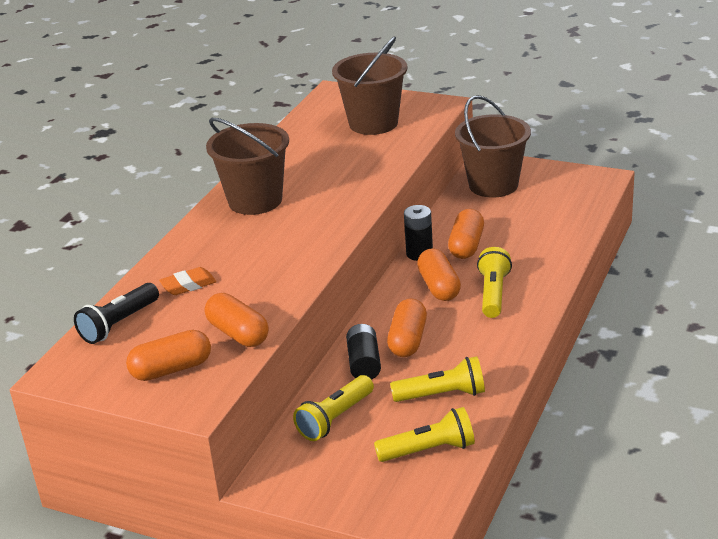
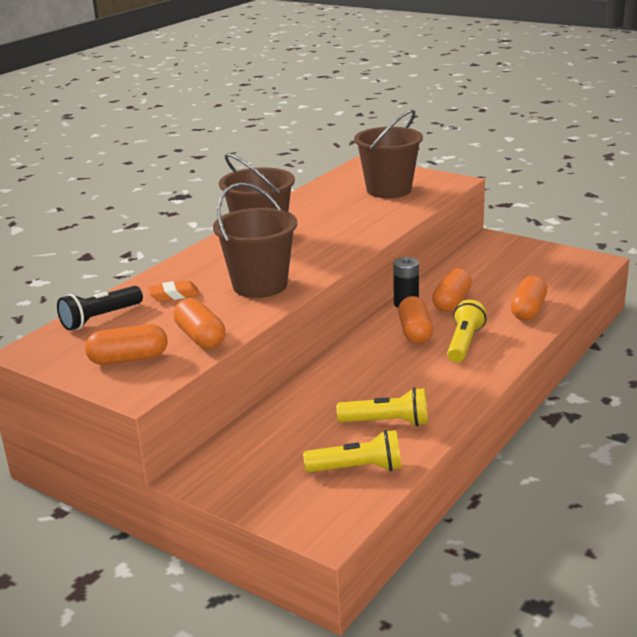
camera: 10 degrees right, 5 degrees down
yellow flashlight [293,375,374,441] -> none
black battery [346,324,381,380] -> none
orange capsule [387,298,427,357] -> orange capsule moved to [511,276,547,320]
brown bucket [455,95,531,198] -> brown bucket moved to [213,183,297,298]

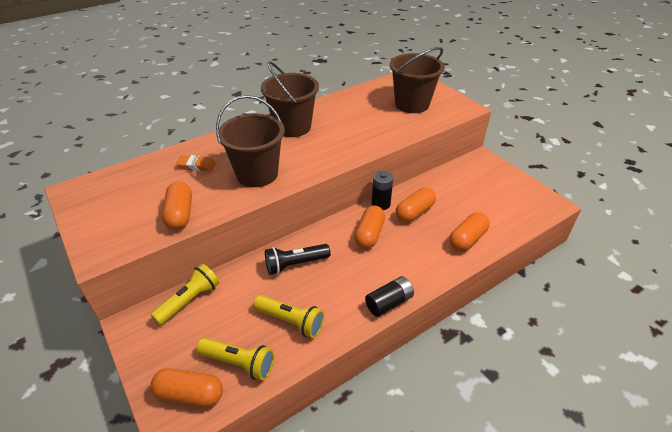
camera: 20 degrees right, 15 degrees up
black flashlight [57,286,143,331] -> black flashlight moved to [265,244,331,275]
orange capsule [85,324,167,365] -> orange capsule moved to [151,368,223,407]
yellow flashlight [447,300,487,363] -> yellow flashlight moved to [151,264,219,325]
none -> black battery [365,276,414,317]

